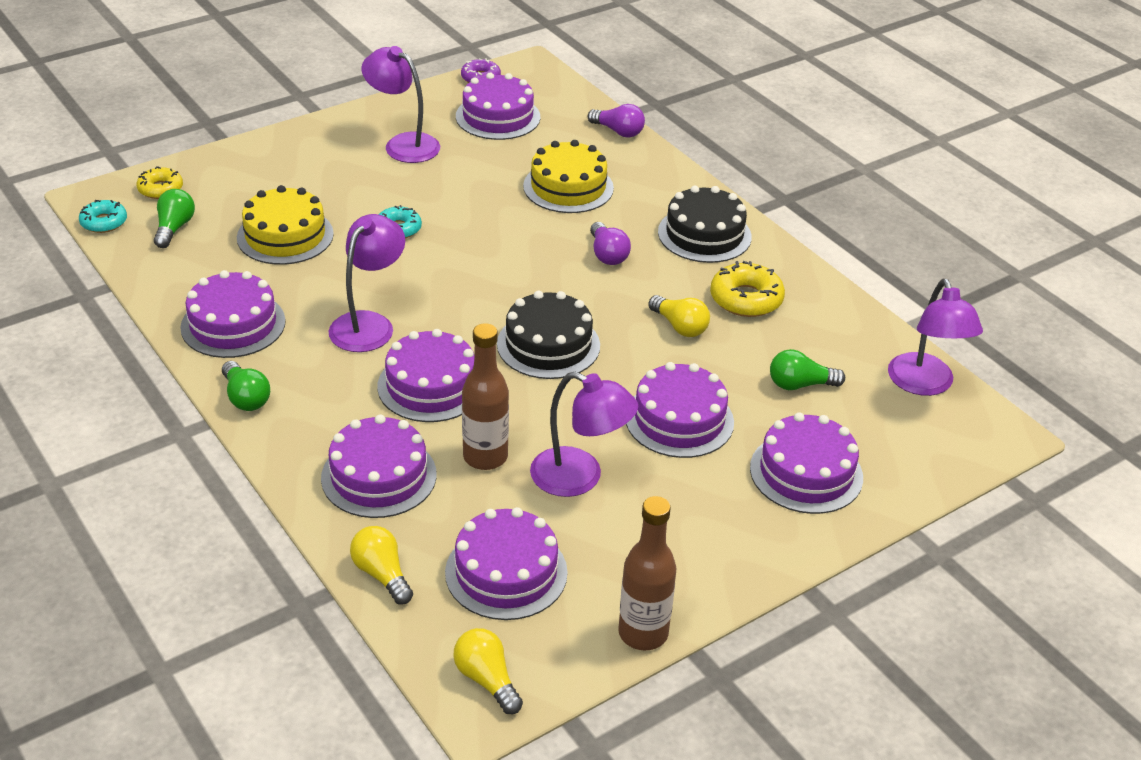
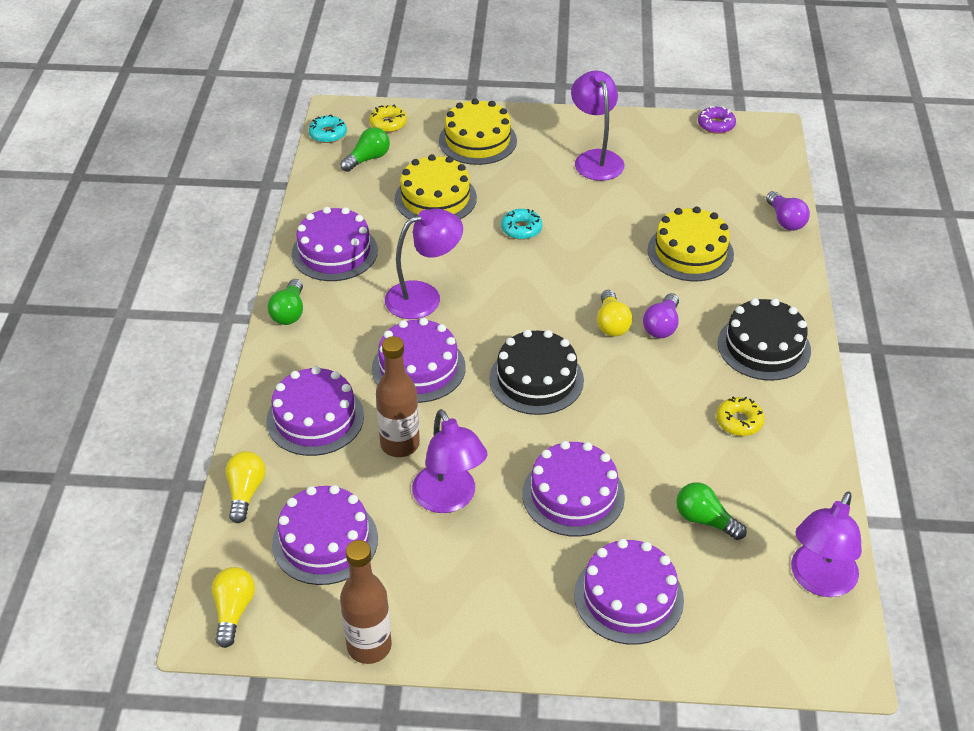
camera: 40 degrees right, 5 degrees up
purple cake [456,73,540,140] -> none
yellow light bulb [648,295,710,337] -> yellow light bulb moved to [597,290,633,337]
yellow donut [710,261,785,317] -> yellow donut [716,397,765,436], size x0.65
none -> yellow cake [439,99,517,165]

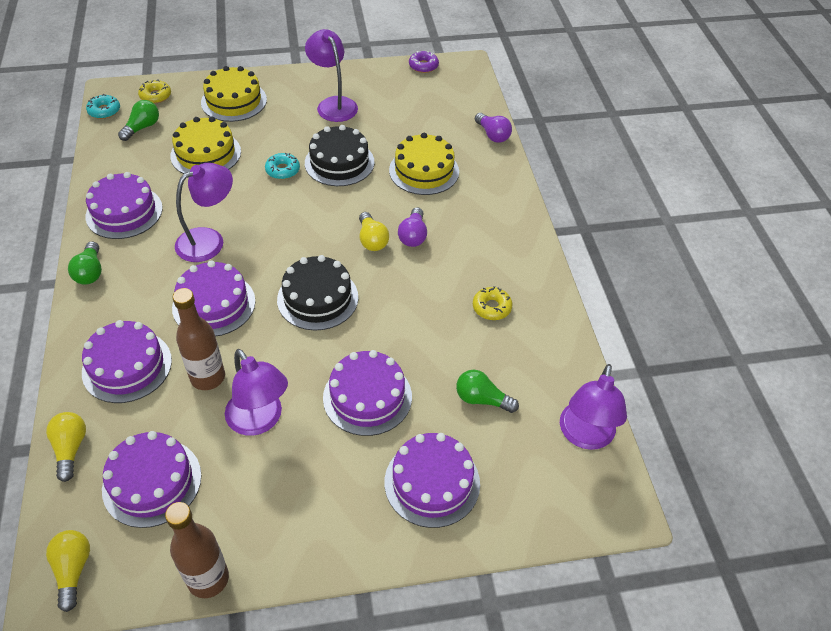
camera: 15 degrees left, 5 degrees up
black cake [718,298,811,381] -> black cake moved to [305,125,374,186]

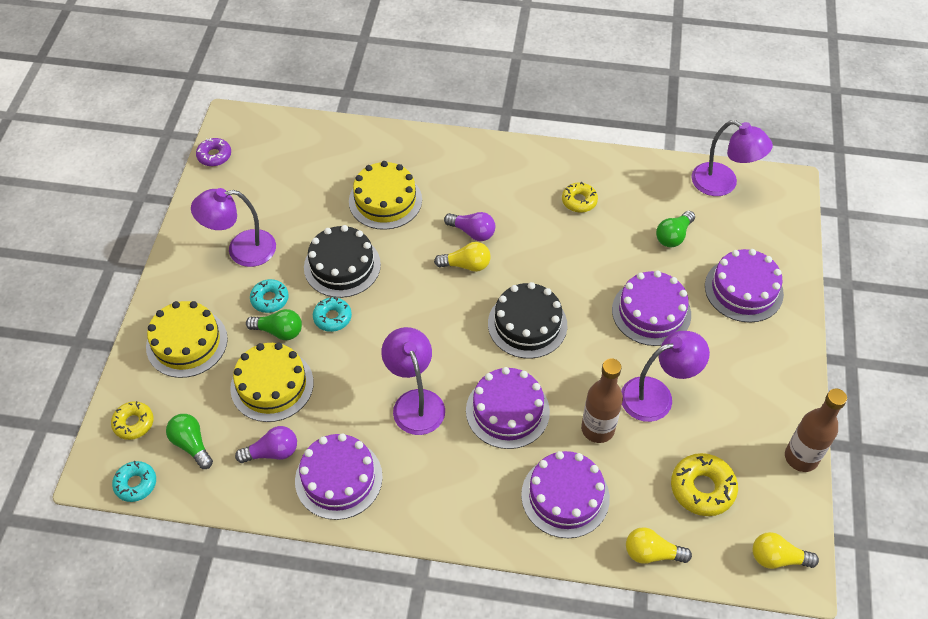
camera: 70 degrees left, 5 degrees up
green light bulb [68,241,102,284] -> green light bulb moved to [246,309,302,340]
purple cake [102,431,201,528] -> yellow donut [671,453,738,516]
purple light bulb [475,113,512,143] -> purple light bulb moved to [235,426,297,463]
none -> turquoise donut [250,279,289,313]

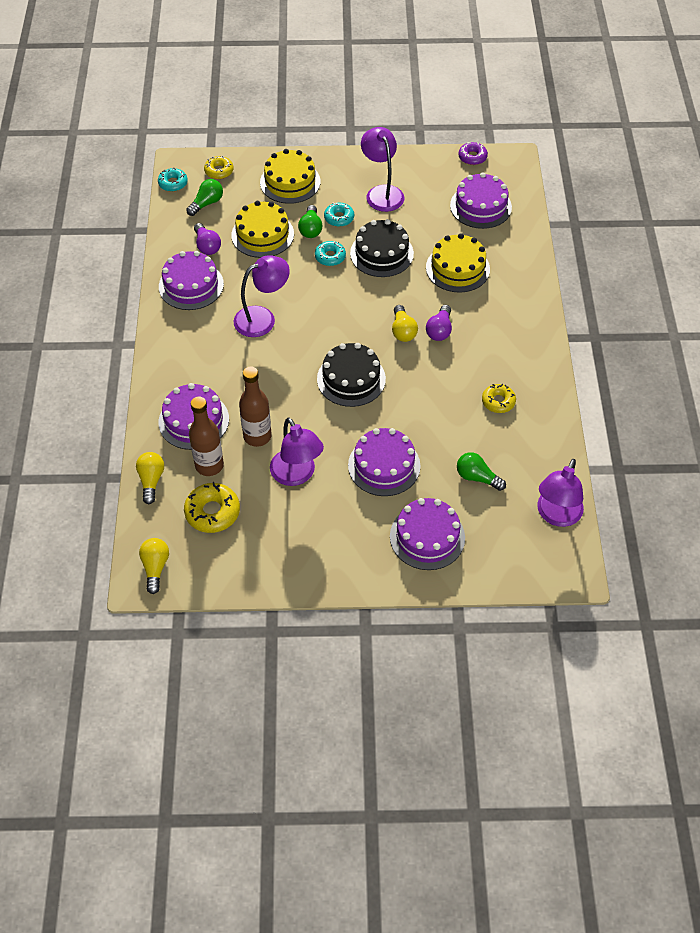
camera: 80 degrees right, 0 degrees up
purple cake [466,367,550,449] -> purple cake moved to [450,172,512,229]
brown bottle [785,389,847,472] -> brown bottle moved to [189,397,224,476]

